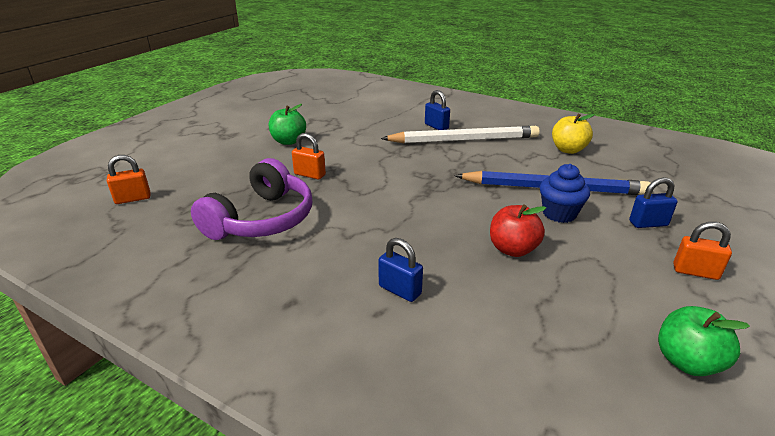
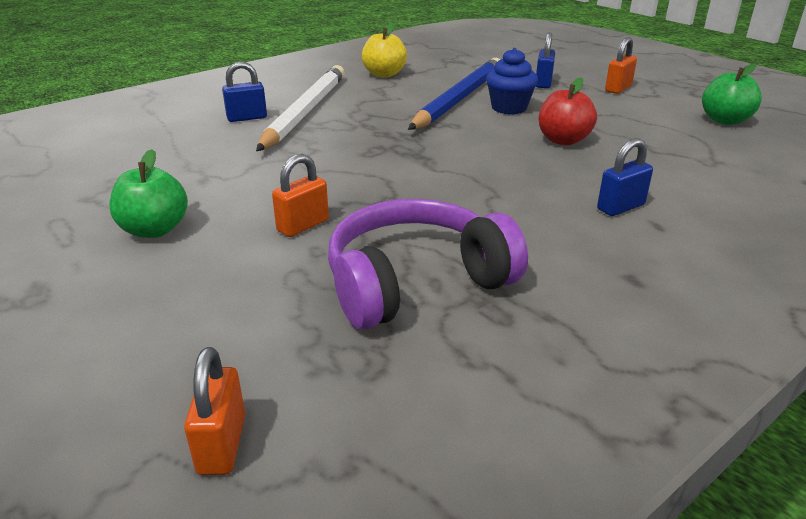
camera: 70 degrees left, 0 degrees up
purple headphones [191,158,312,240] -> purple headphones turned 75 degrees counterclockwise [328,199,528,329]

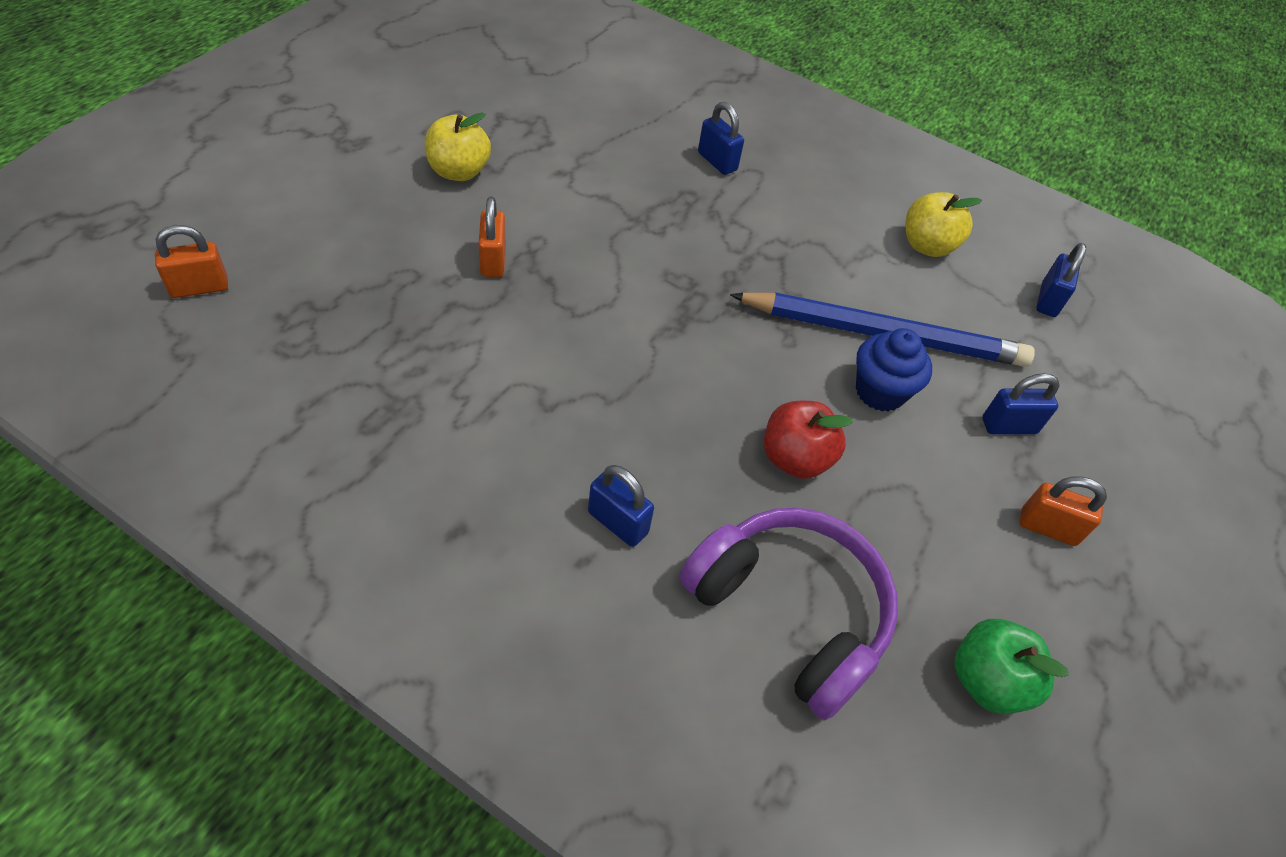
camera: 65 degrees right, 20 degrees up
green apple [109,149,188,238] -> yellow apple [425,112,491,181]
white pencil [256,65,345,151] -> none
orange padlock [272,154,329,237] -> orange padlock turned 60 degrees clockwise [478,197,506,277]
purple headphones [328,199,528,329] -> purple headphones moved to [680,508,898,720]
none -> blue padlock [1036,243,1086,317]

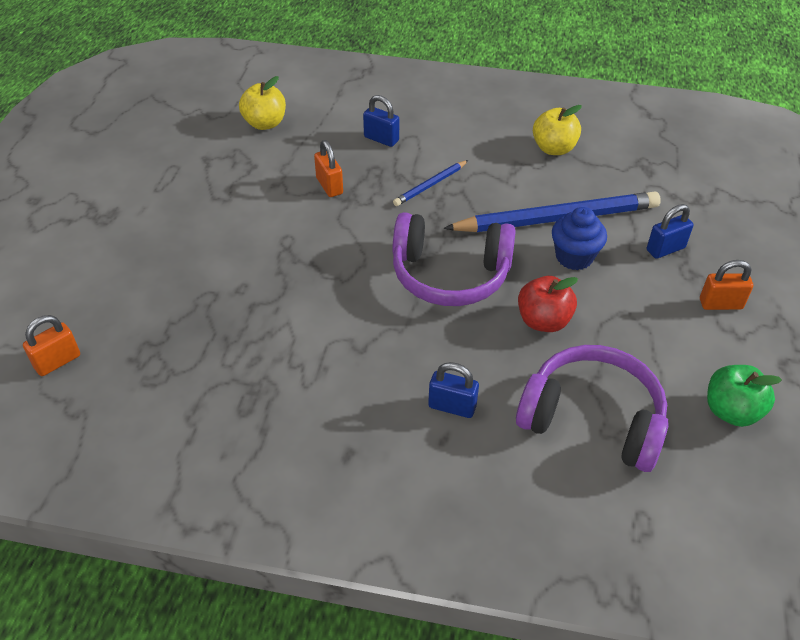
camera: 15 degrees left, 5 degrees down
yellow apple [425,112,491,181] -> yellow apple moved to [239,76,286,130]
orange padlock [478,197,506,277] -> orange padlock moved to [314,140,343,197]
blue padlock [1036,243,1086,317] -> none
none -> blue pencil [393,160,468,206]
none -> purple headphones [393,212,516,306]

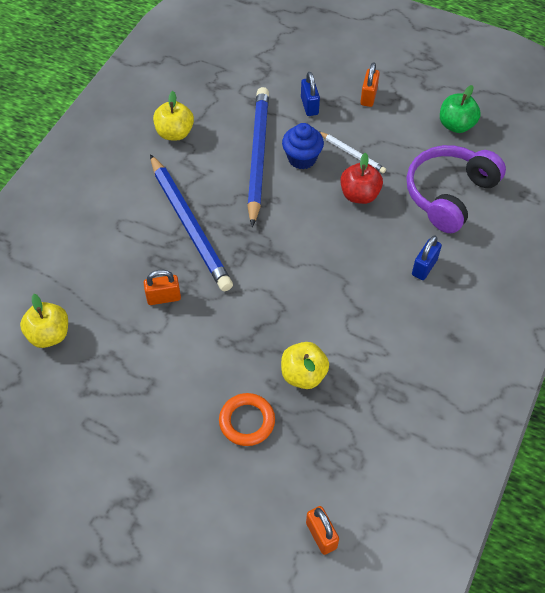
camera: 75 degrees left, 10 degrees up
blue padlock [363,95,399,147] -> none
blue pencil [393,160,468,206] -> blue pencil [150,154,233,291], size x2.12
purple headphones [393,212,516,306] -> none
none -> orange ring [219,393,275,446]
none -> yellow apple [281,342,329,389]
none -> white pencil [320,132,386,173]

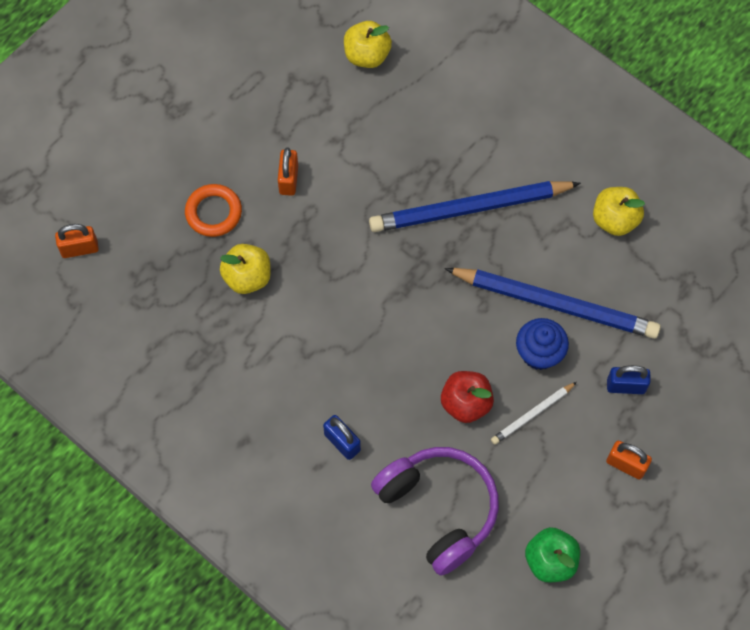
camera: 105 degrees right, 10 degrees up
orange padlock [144,270,181,305] -> orange padlock moved to [278,147,298,196]

